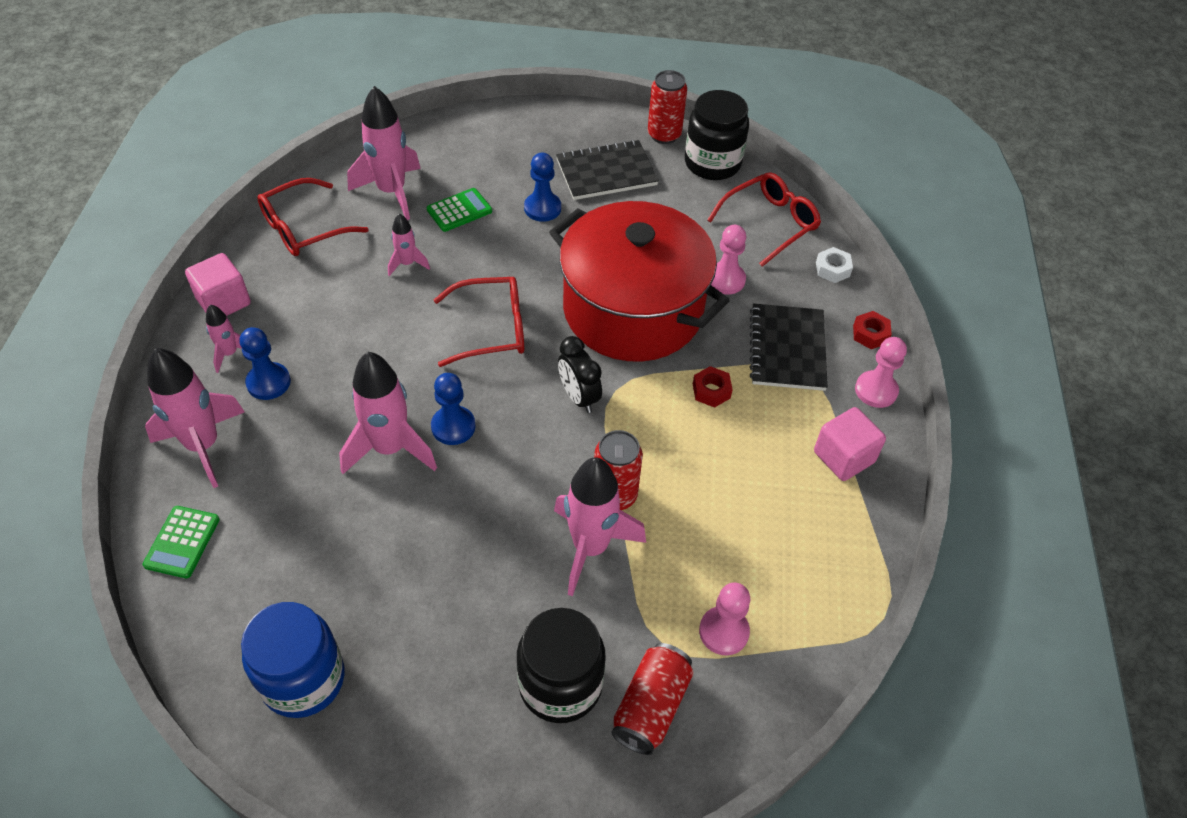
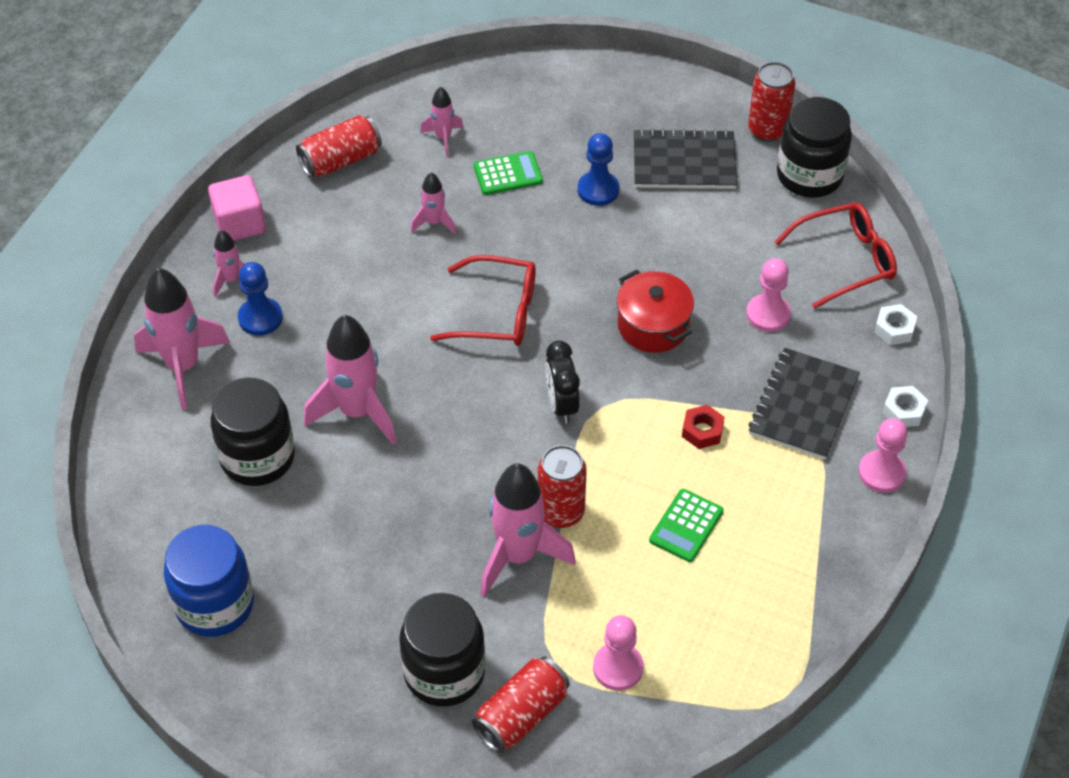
camera: 20 degrees right, 0 degrees up
green calculator [143,506,220,578] -> green calculator moved to [649,489,723,562]
red glasses [257,178,369,256] -> red can [296,115,382,178]
pink rocket [347,86,421,220] -> pink rocket [420,87,463,156], size x0.51
blue pawn [431,373,475,445] -> none
red pot [549,201,730,362] -> red pot [617,269,694,353], size x0.47
pink cube [814,407,886,481] -> none
red nut [853,311,892,349] -> white nut [882,386,928,427]
none -> black jar [211,377,295,486]

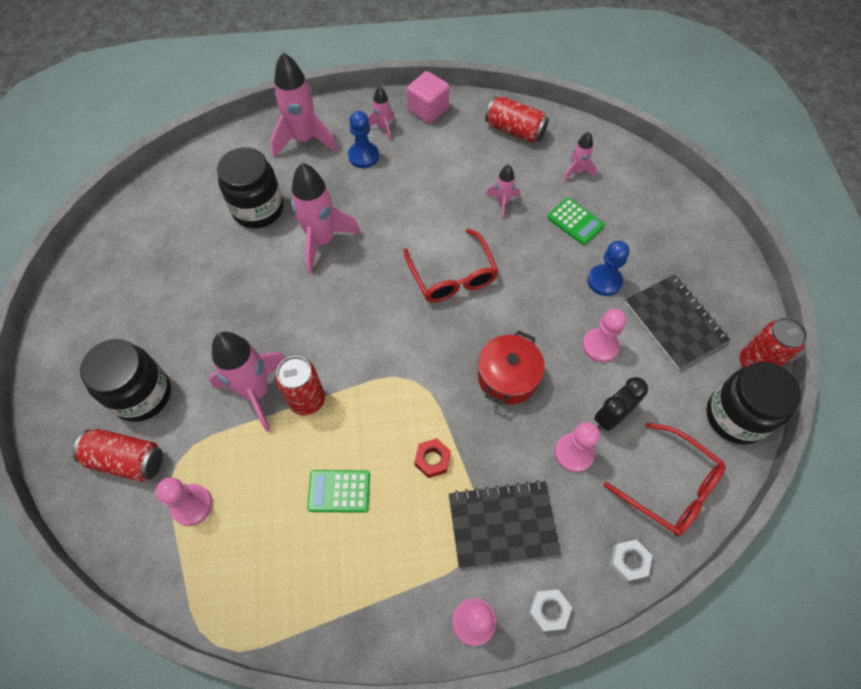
camera: 60 degrees right, 10 degrees up
blue jar [164,525,254,637] -> none
black clock [545,341,580,424] -> black clock moved to [594,377,648,431]
none -> pink pawn [582,309,626,362]

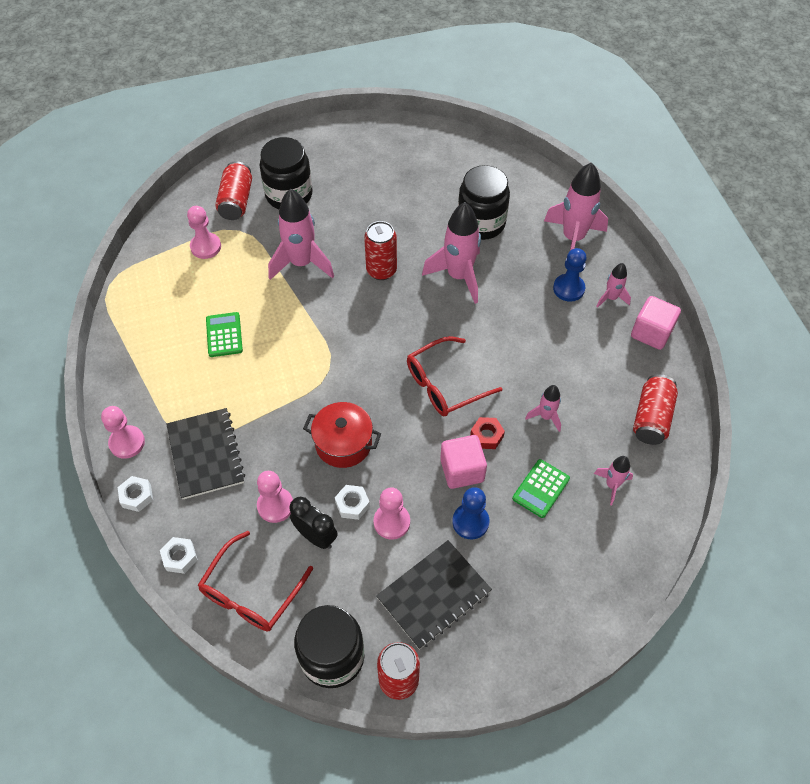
camera: 80 degrees right, 5 degrees down
red can [275,356,325,416] -> red can moved to [364,221,397,280]
red nut [414,438,451,478] -> red nut moved to [470,417,505,449]
none -> white nut [335,485,370,520]
none -> pink cube [440,435,487,489]

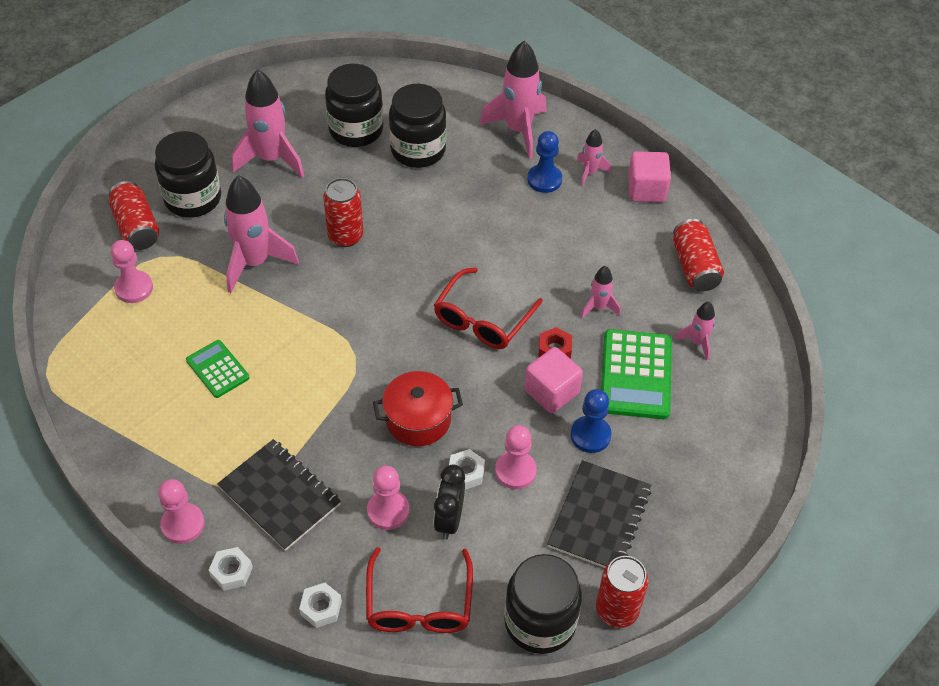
camera: 30 degrees left, 5 degrees down
black clock [289,497,338,549] -> black clock turned 90 degrees counterclockwise [434,465,465,540]
pink rocket [422,202,481,304] -> pink rocket moved to [232,69,304,178]
green calculator [512,459,570,518] -> green calculator [601,329,672,419], size x1.69
none -> black jar [325,64,383,147]

